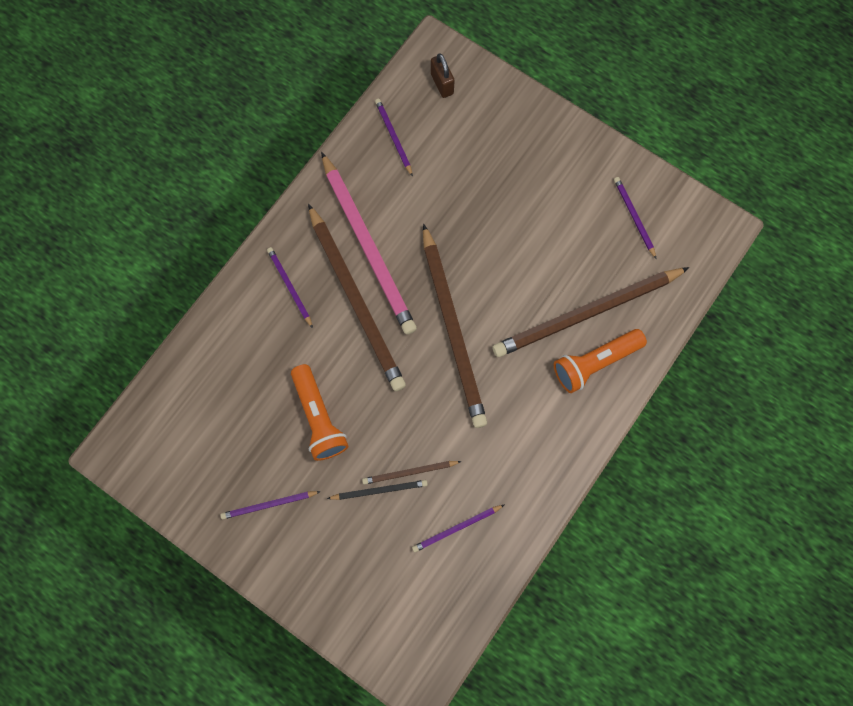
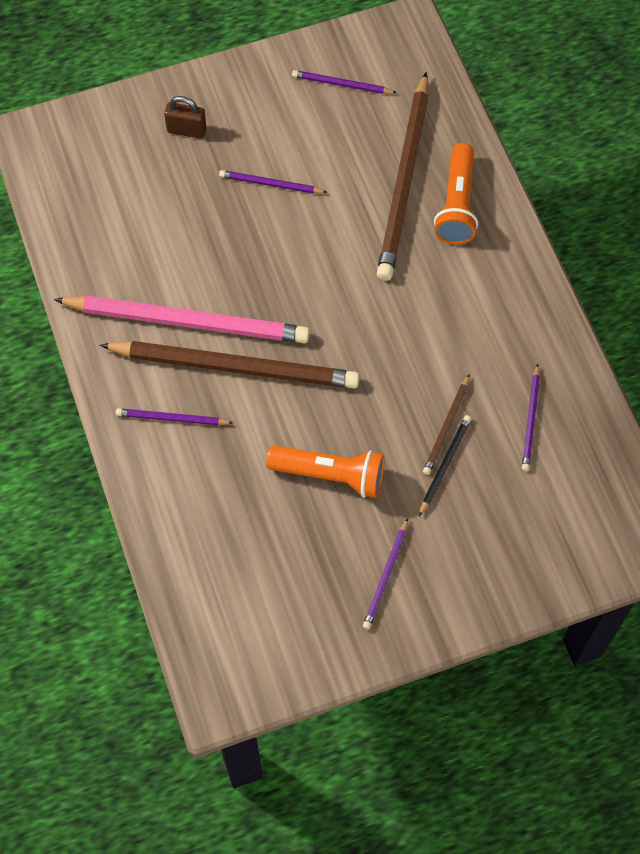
camera: 55 degrees left, 10 degrees down
purple pencil [375,99,413,177] -> purple pencil moved to [219,170,328,194]
brown pencil [423,224,487,428] -> none
brown padlock [431,54,455,98] -> brown padlock moved to [164,96,207,139]

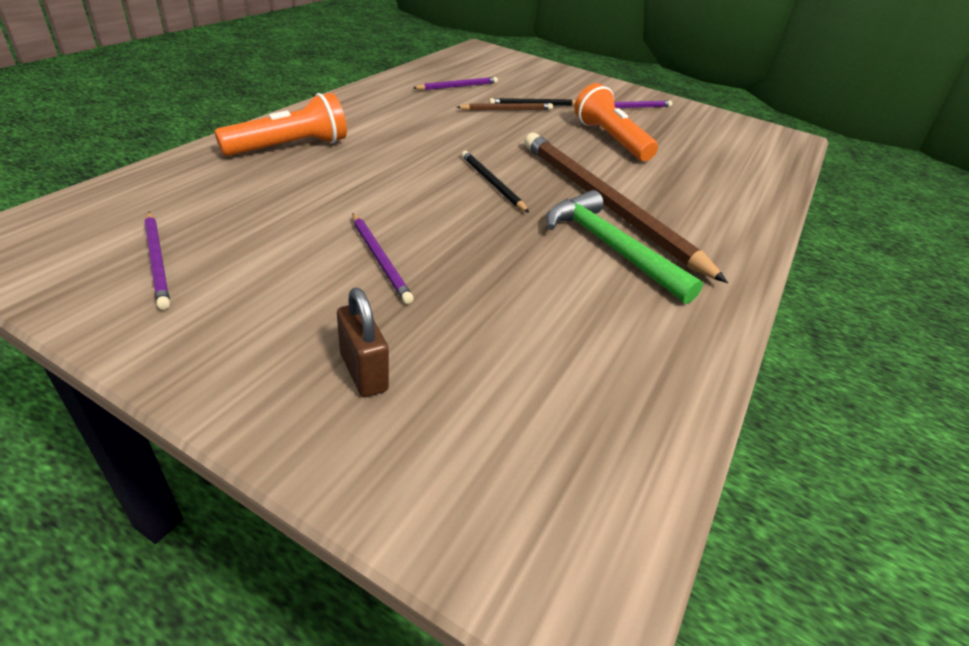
camera: 135 degrees left, 25 degrees down
pink pencil [54,295,310,343] -> green hammer [546,190,703,304]
purple pencil [116,408,233,426] -> none
brown pencil [377,72,429,281] -> none
none -> black pencil [462,151,529,213]

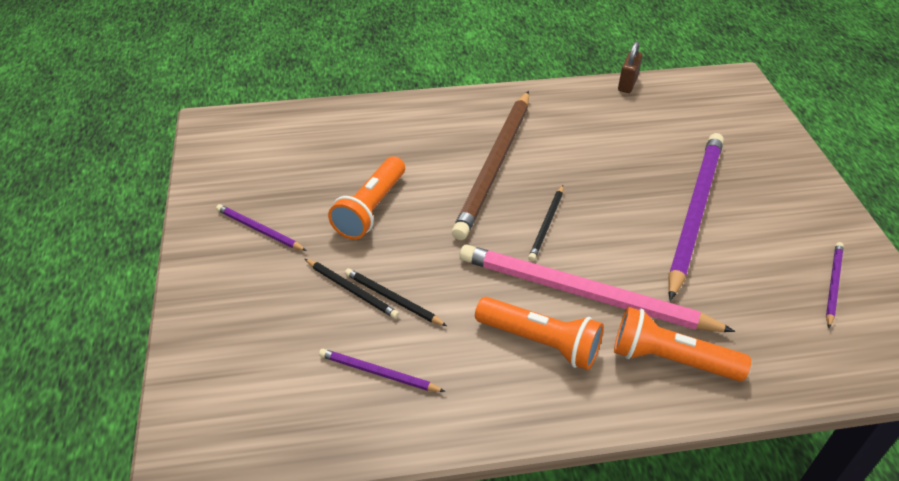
camera: 125 degrees left, 5 degrees up
brown padlock [337,288,389,397] -> brown padlock moved to [618,41,642,93]
purple pencil [352,213,414,304] -> purple pencil [668,133,724,301], size x2.25
brown pencil [457,103,553,111] -> black pencil [345,268,447,326]
green hammer [546,190,703,304] -> none
none -> pink pencil [459,245,735,332]
none -> orange flashlight [475,297,604,370]

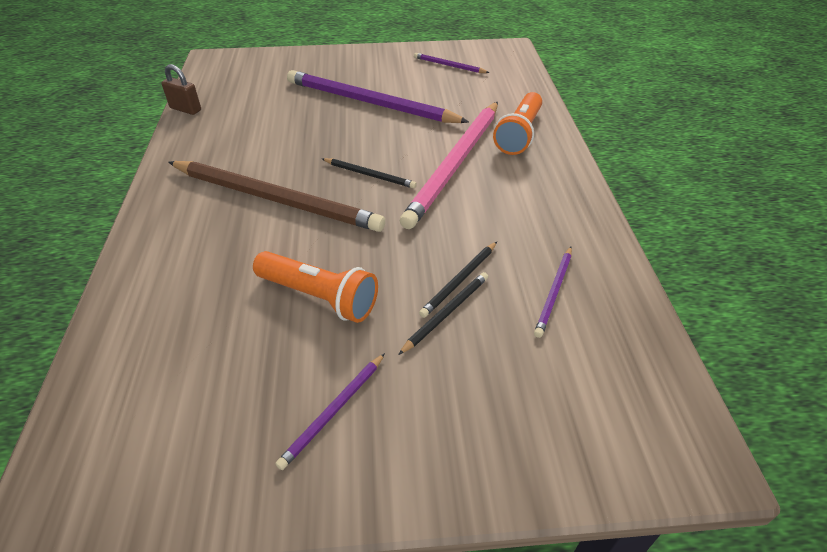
camera: 85 degrees left, 0 degrees up
orange flashlight [475,297,604,370] -> none

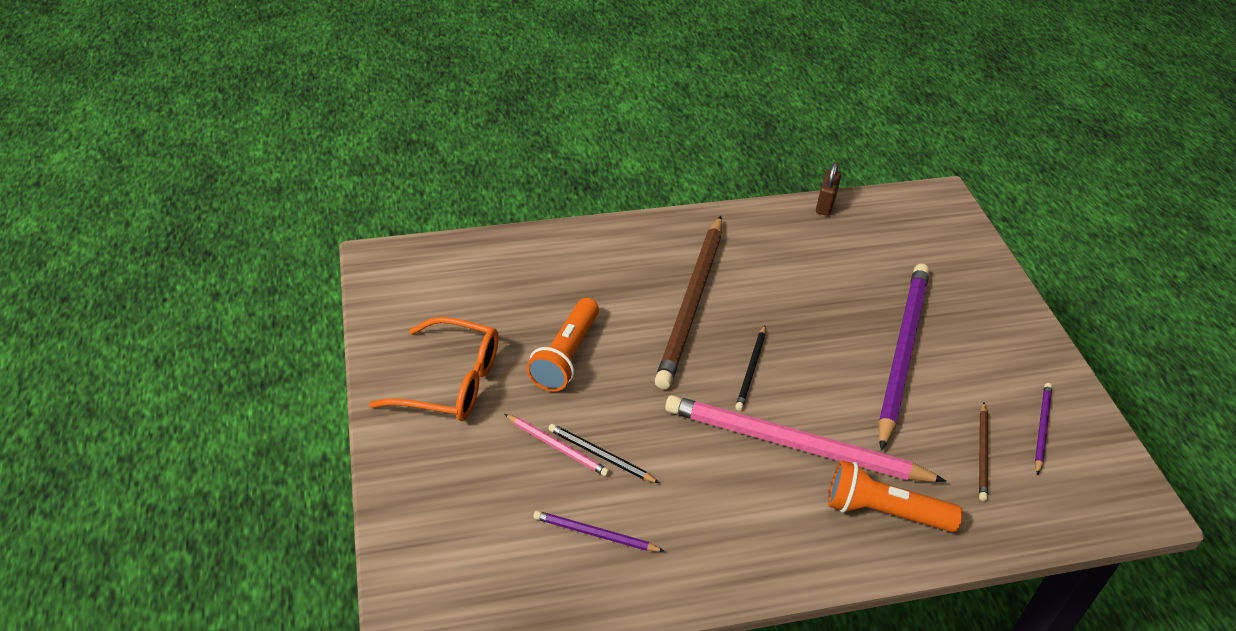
camera: 80 degrees right, 0 degrees up
purple pencil [275,353,385,470] -> orange glasses [369,317,499,421]
black pencil [398,272,488,355] -> pink pencil [505,414,610,476]
none -> brown pencil [979,402,988,501]

